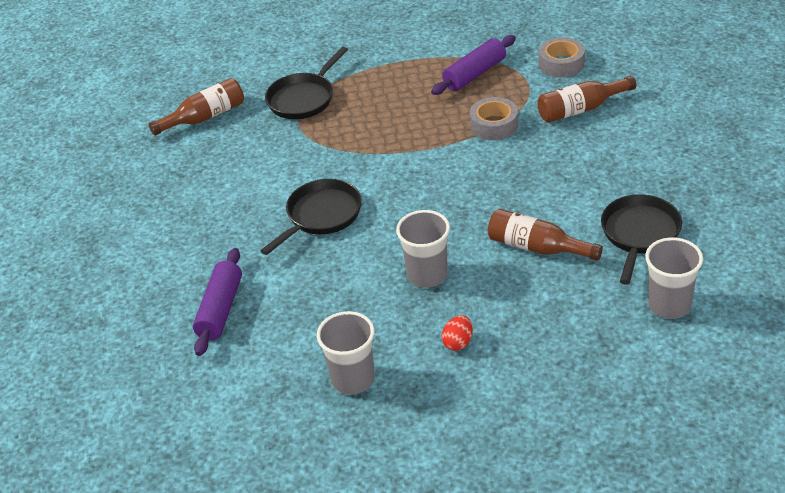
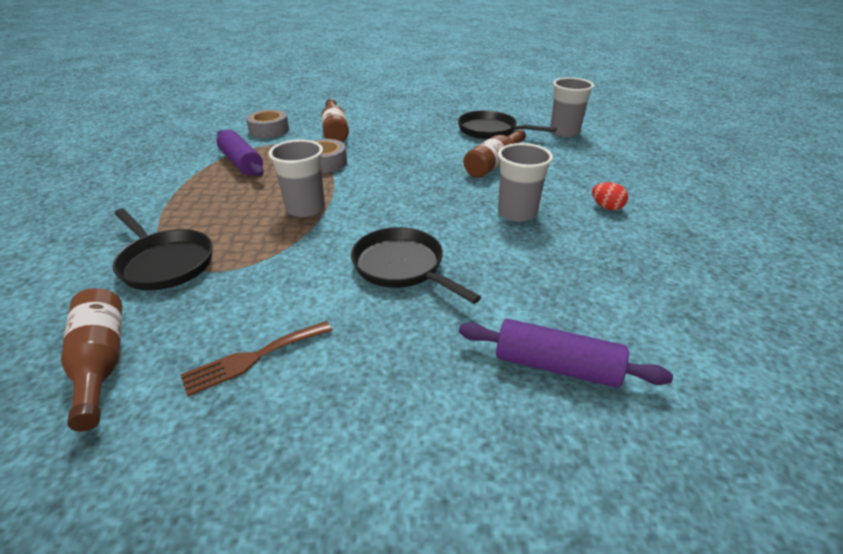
camera: 85 degrees left, 5 degrees down
grey cup [317,311,375,394] -> grey cup moved to [269,140,325,217]
none -> brown fork [181,321,332,396]

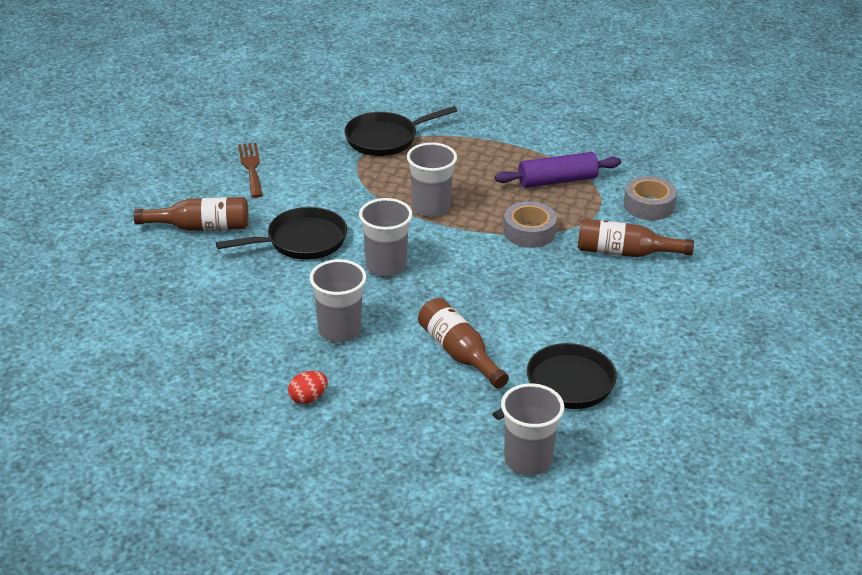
camera: 110 degrees right, 0 degrees up
brown bottle [61,288,122,431] -> brown bottle moved to [134,197,249,231]
purple rolling pin [459,319,673,388] -> none
none -> grey cup [359,198,413,277]

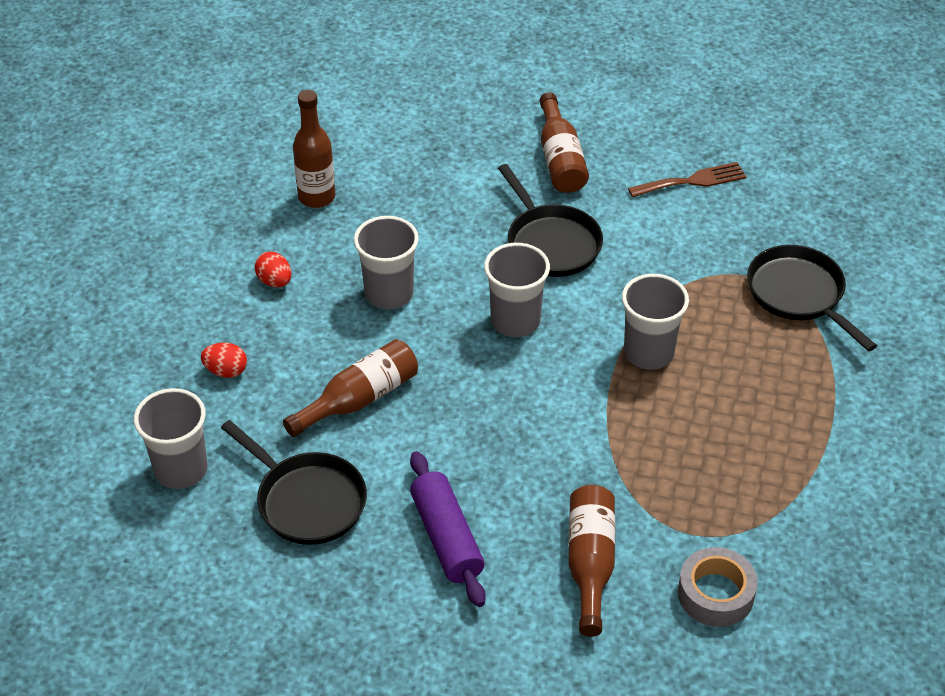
camera: 85 degrees right, 10 degrees up
purple rolling pin [495,152,621,188] -> purple rolling pin moved to [410,451,486,607]
grey tape [503,202,557,248] -> none
none -> red egg [201,343,247,378]
none -> brown bottle [293,90,335,208]

